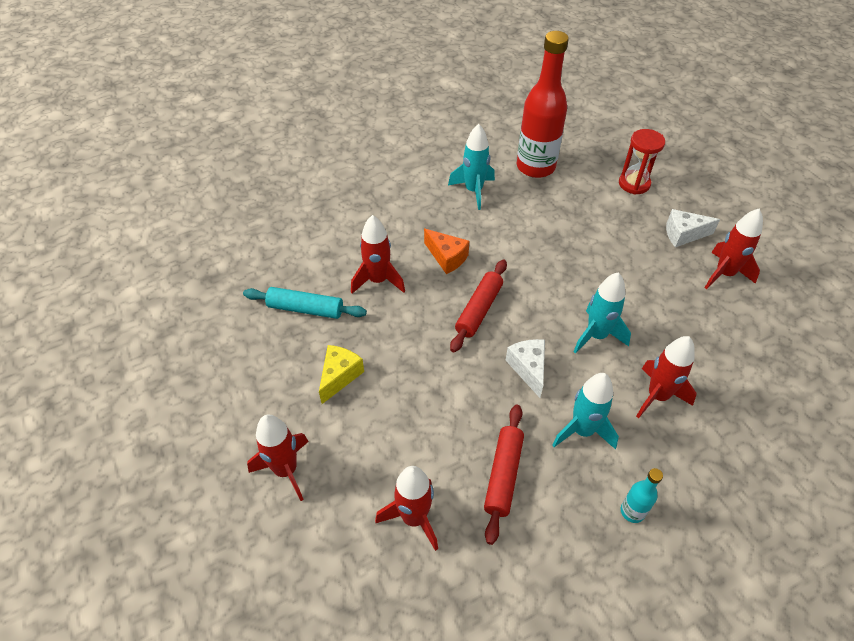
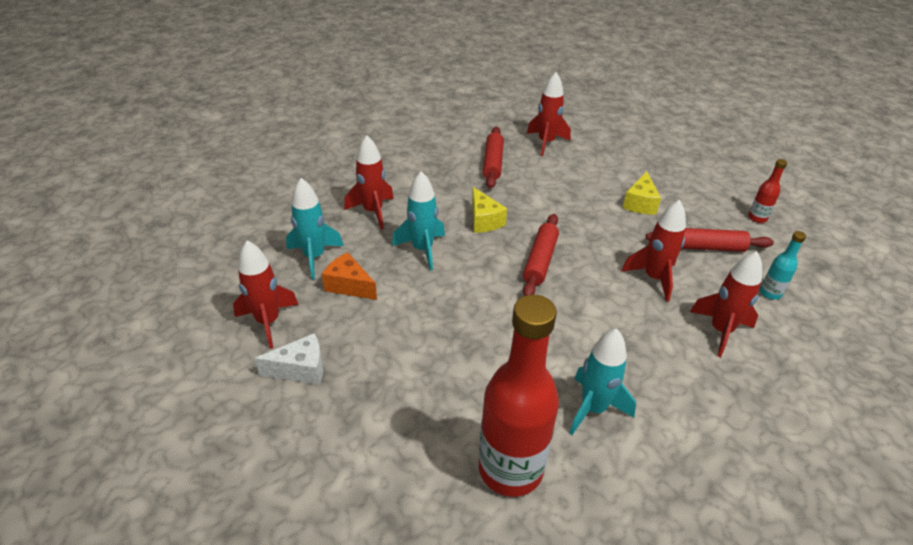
camera: 170 degrees right, 10 degrees down
turquoise rolling pin [243,287,367,319] -> red rolling pin [646,228,774,252]
red rocket [247,415,309,501] -> red rocket moved to [690,251,762,357]
orange cheese [424,229,469,274] -> orange cheese moved to [322,252,377,300]
white cheese [505,339,545,398] -> yellow cheese [472,187,507,233]
turquoise rocket [552,373,619,449] -> turquoise rocket moved to [286,178,343,279]
red hourglass [619,129,665,195] -> none
turquoise bottle [621,468,663,523] -> turquoise bottle moved to [760,231,806,300]
none -> red bottle [748,159,787,223]

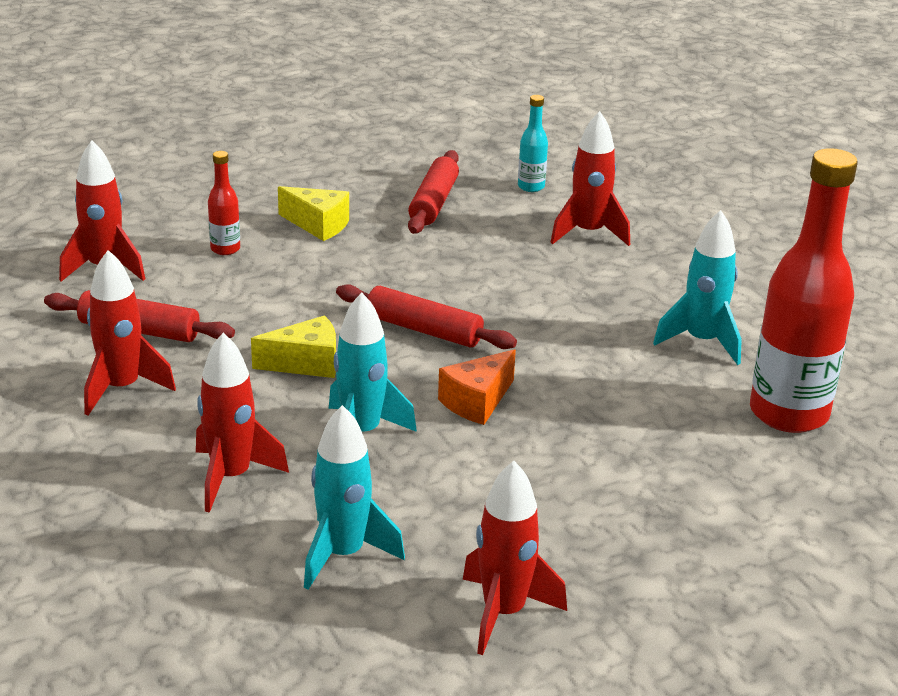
camera: 80 degrees left, 10 degrees down
white cheese [255,333,323,385] -> none
orange cheese [322,252,377,300] -> orange cheese moved to [438,349,516,425]
red rocket [621,200,686,302] -> red rocket moved to [84,250,176,415]
red bottle [748,159,787,223] -> red bottle moved to [208,151,240,255]

